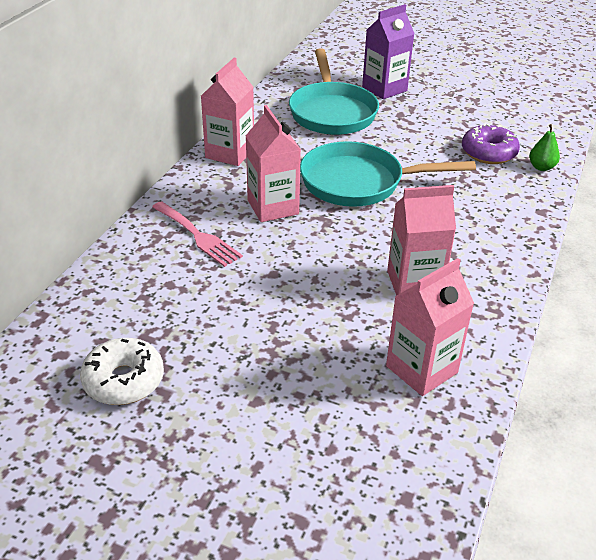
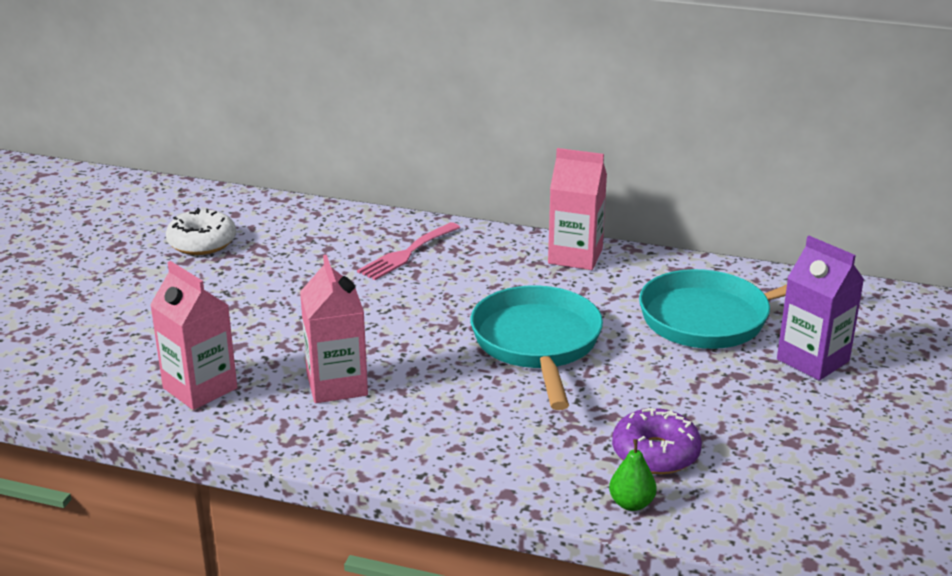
camera: 85 degrees right, 10 degrees down
pink carton [246,105,301,222] -> none

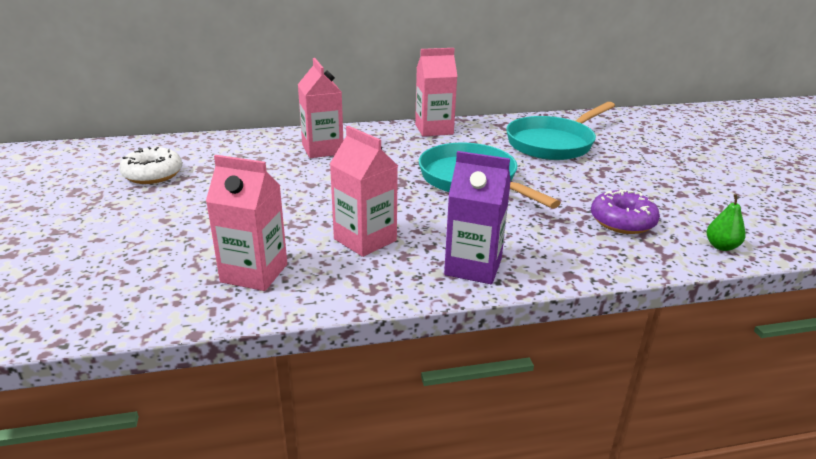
camera: 30 degrees left, 0 degrees up
pink fork [357,222,460,280] -> pink carton [298,58,343,158]
green pear [609,439,657,511] -> green pear moved to [706,194,746,251]
purple carton [777,236,864,381] -> purple carton moved to [444,151,511,284]

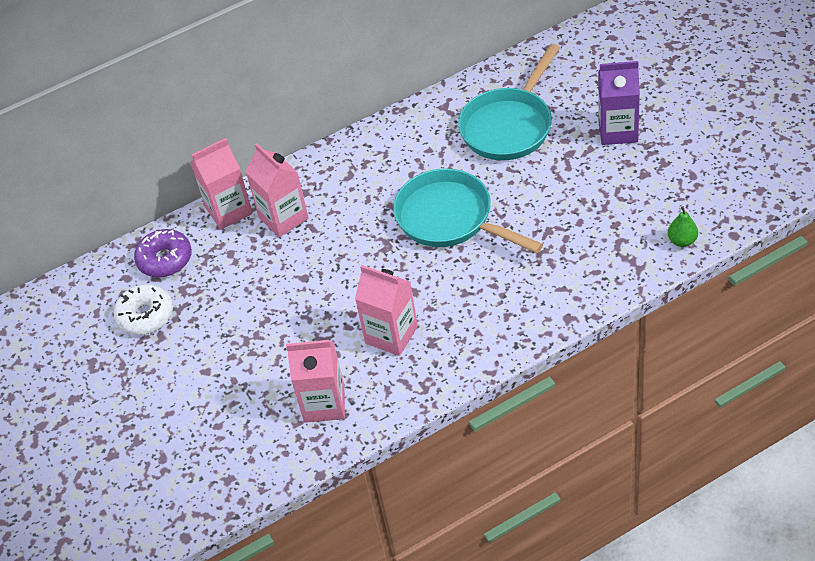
camera: 10 degrees left, 20 degrees up
pink carton [415,48,458,137] -> pink carton moved to [190,138,253,229]
purple carton [444,151,511,284] -> purple carton moved to [598,61,640,145]
purple donut [591,189,660,234] -> purple donut moved to [134,229,192,277]

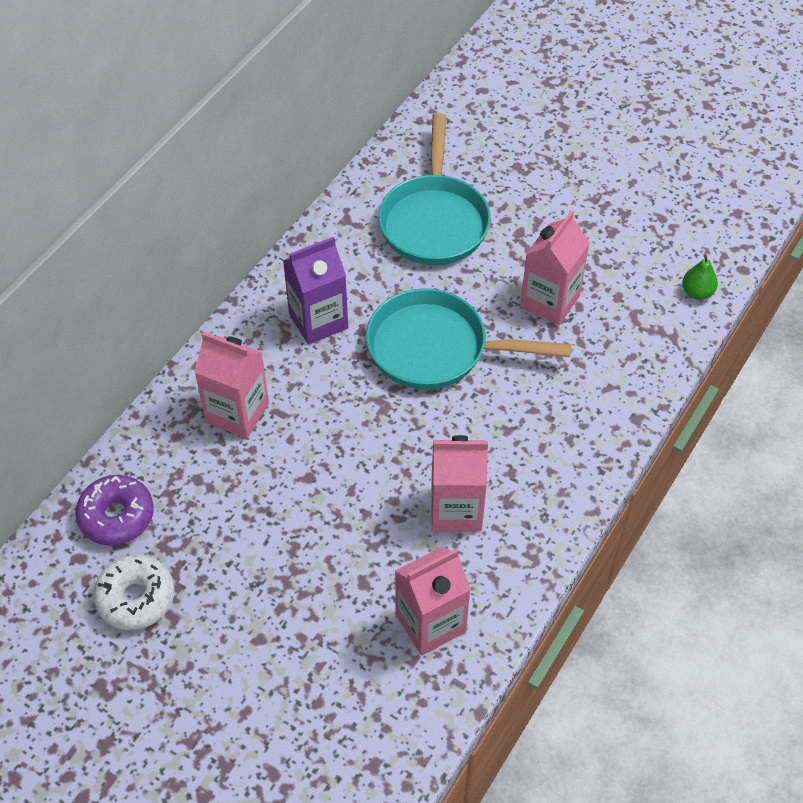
camera: 35 degrees left, 5 degrees up
pink carton [190,138,253,229] -> pink carton moved to [520,211,590,325]
purple carton [598,61,640,145] -> purple carton moved to [283,237,348,345]

